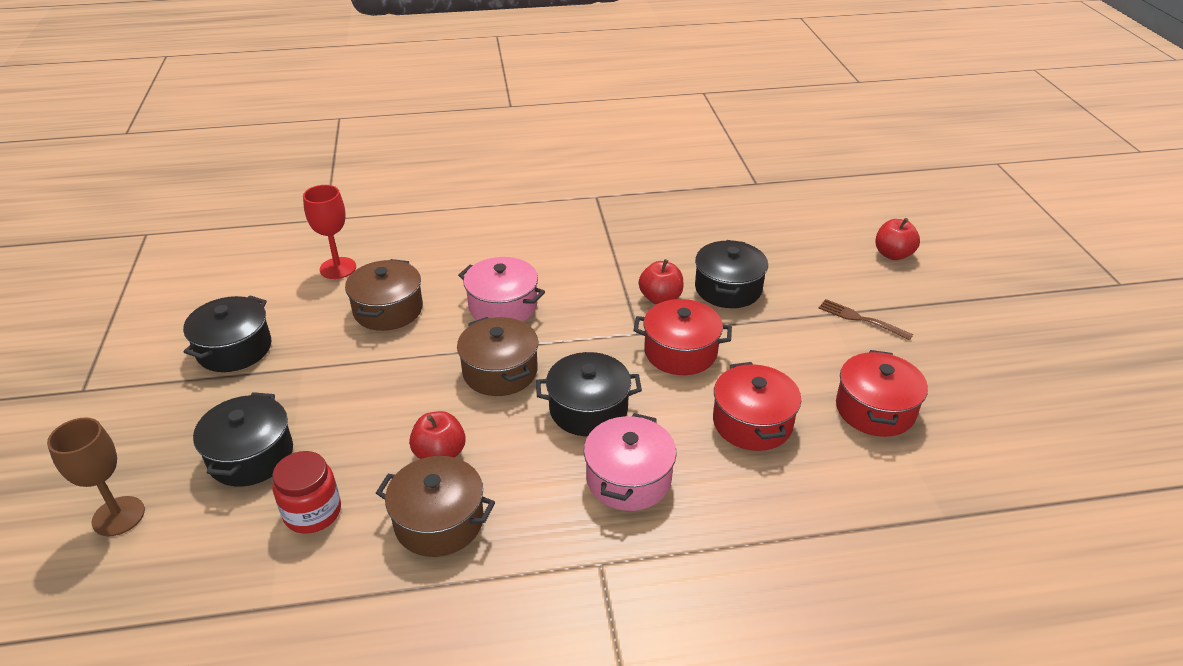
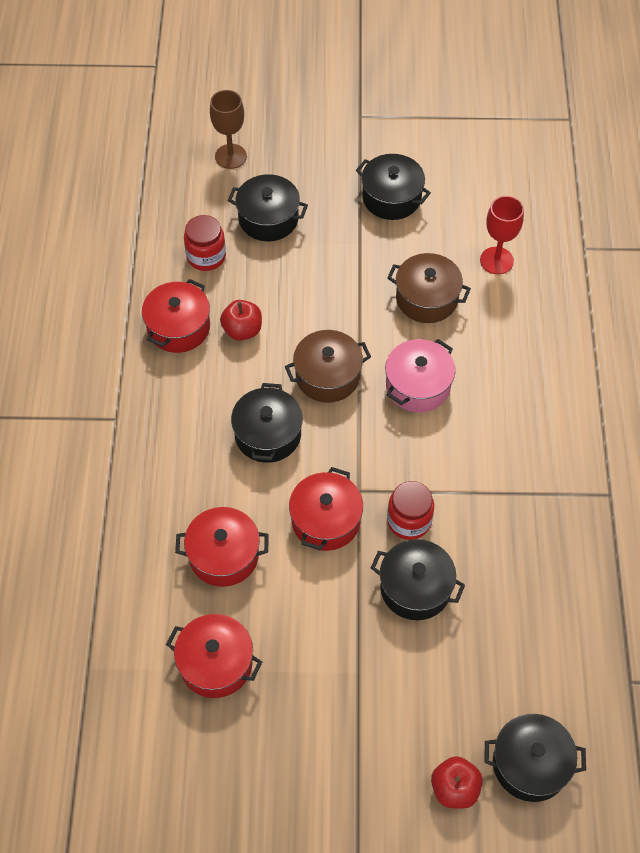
camera: 100 degrees right, 20 degrees up
brown pot [376,456,495,557] -> red pot [142,279,210,353]
pink pot [584,413,677,511] -> none
red apple [639,259,684,305] -> red jar [387,481,434,540]
brown fork [819,299,913,340] -> none
none -> black pot [484,714,586,802]

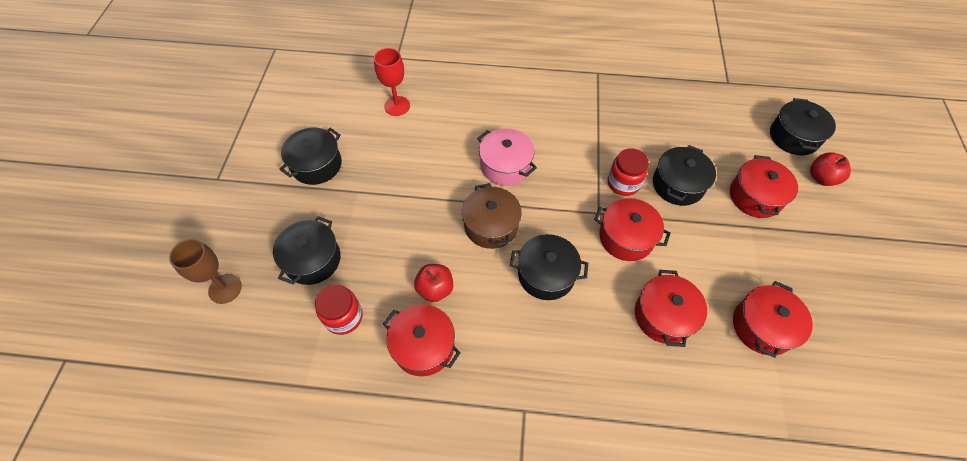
camera: 85 degrees left, 0 degrees up
brown pot [387,253,471,323] -> none
none -> red pot [730,155,798,218]

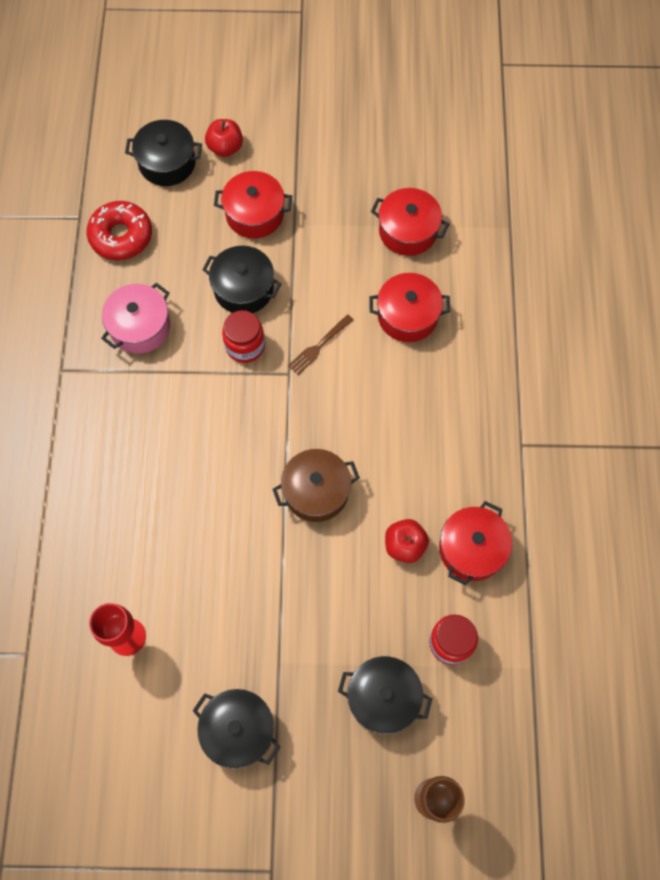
camera: 95 degrees left, 10 degrees up
pink pot [477,128,537,186] -> pink pot moved to [101,283,170,353]
black pot [510,234,588,300] -> none
red pot [594,198,671,261] -> brown fork [288,314,354,375]
none -> red donut [87,201,152,260]

